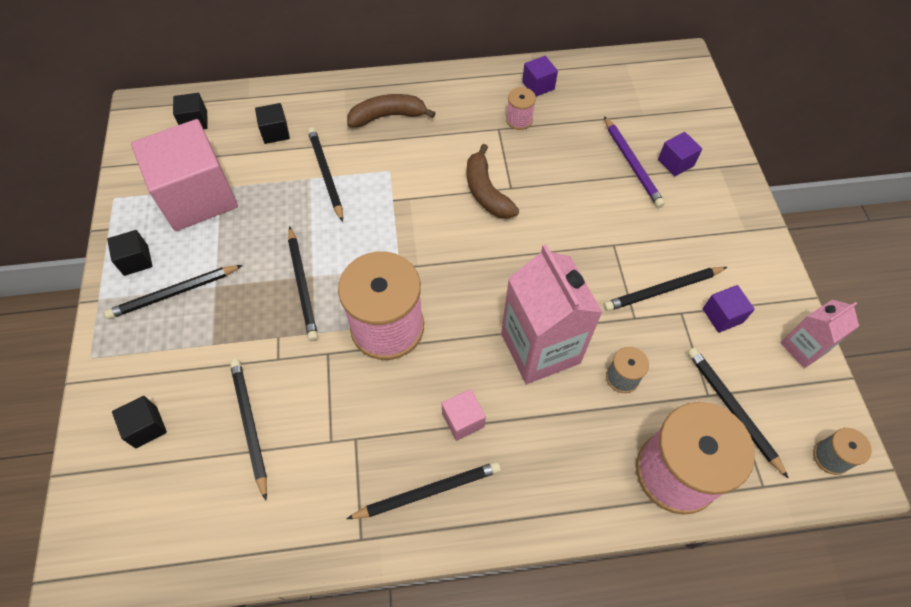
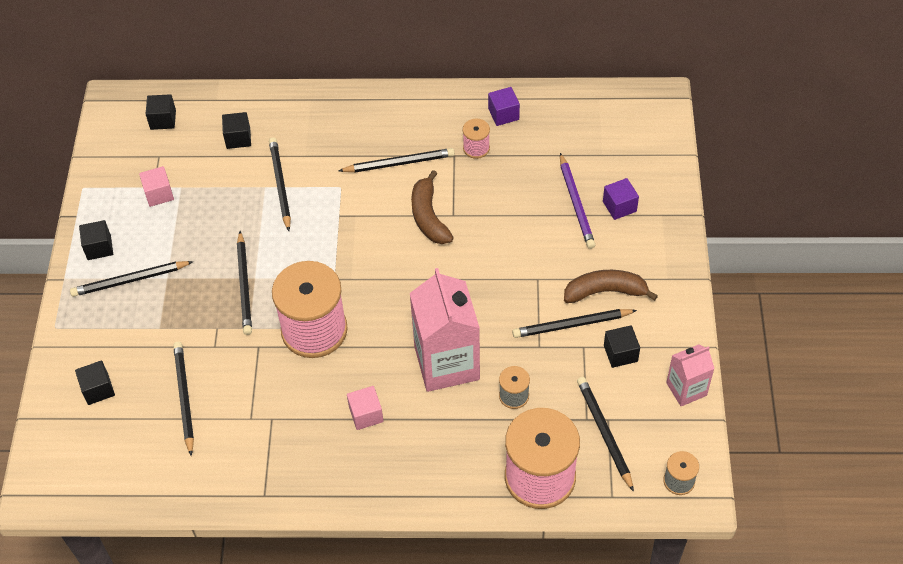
camera: 10 degrees right, 5 degrees down
pink cube [131,119,238,231] -> pink cube [139,166,174,207], size x0.41
brown banana [347,94,435,128] -> brown banana moved to [564,270,658,303]
black pencil [347,462,501,519] -> black pencil moved to [338,148,455,173]
purple cube [703,285,755,333] -> black cube [604,325,640,368]

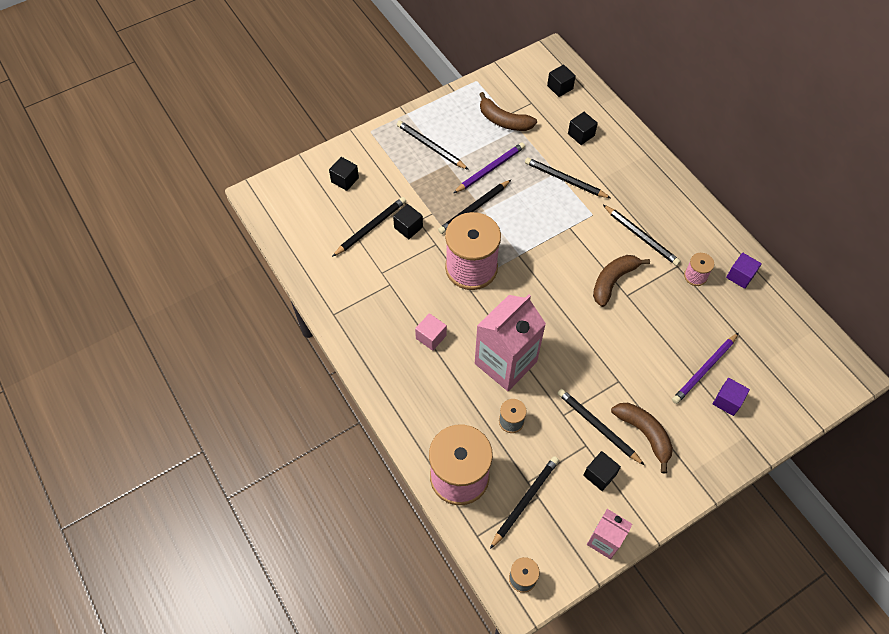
camera: 55 degrees right, 5 degrees up
black cube [79,220,113,260] -> black cube moved to [393,204,423,239]
pink cube [139,166,174,207] -> brown banana [479,92,537,131]
black pencil [269,137,291,231] -> black pencil turned 105 degrees counterclockwise [525,158,611,198]
none -> purple pencil [454,142,525,193]

